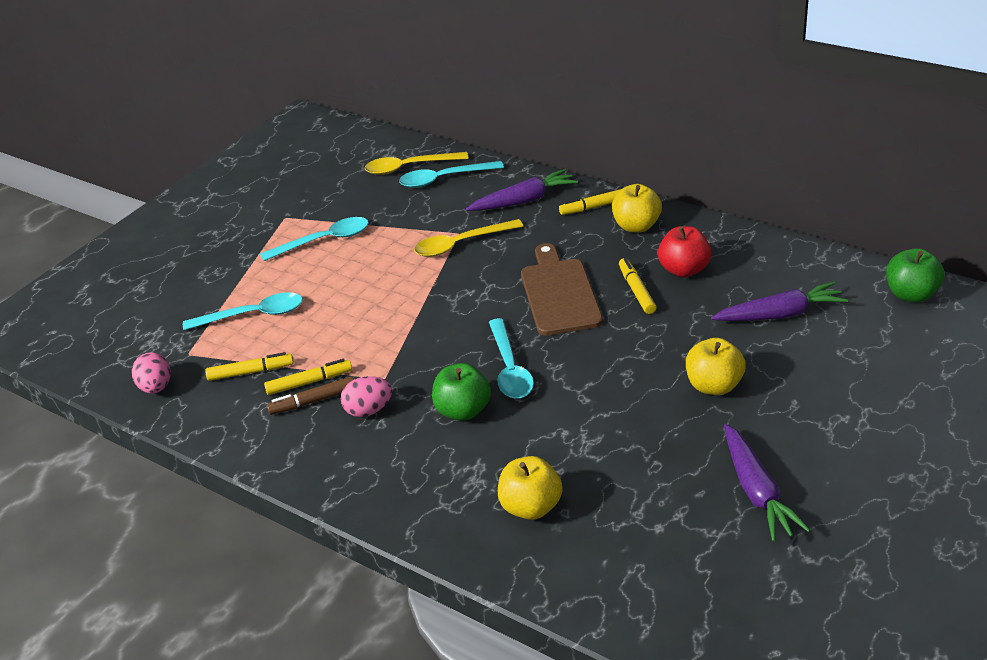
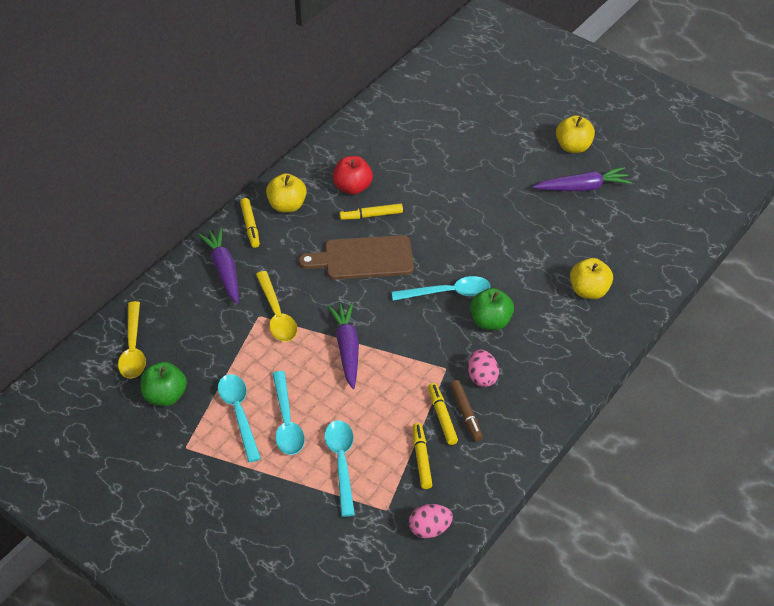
camera: 90 degrees left, 10 degrees up
turquoise spoon [399,161,504,188] -> turquoise spoon moved to [272,371,305,455]
yellow apple [686,338,746,395] -> yellow apple moved to [556,115,595,153]
purple carrot [711,282,848,321] -> purple carrot moved to [327,302,359,389]
green apple [886,248,944,302] -> green apple moved to [141,362,187,406]

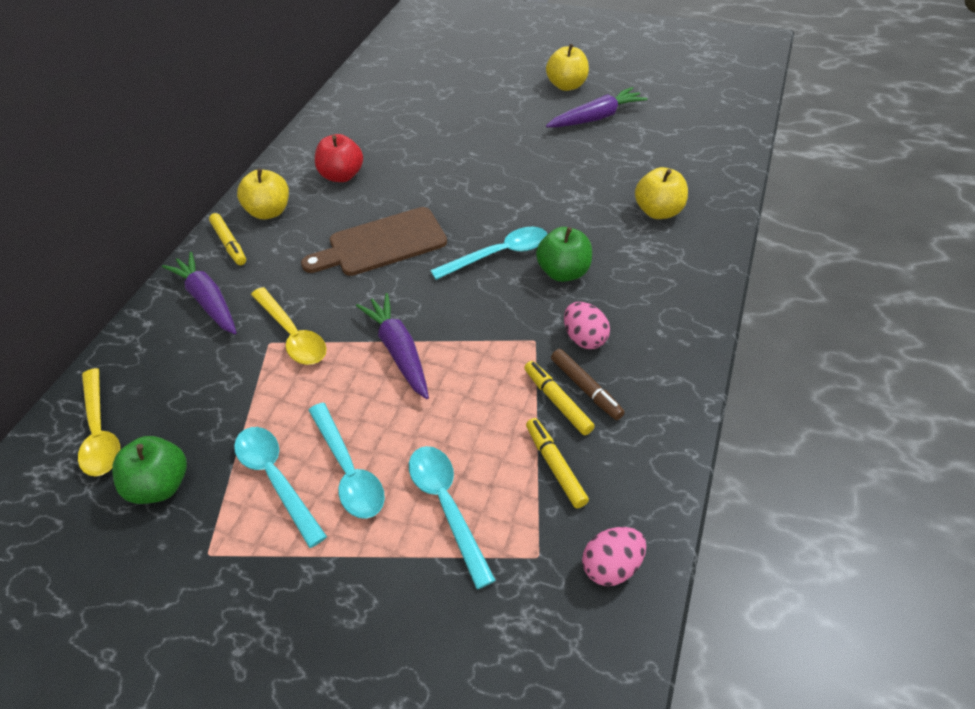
camera: 15 degrees left, 0 degrees up
yellow marker [340,203,403,220] -> none

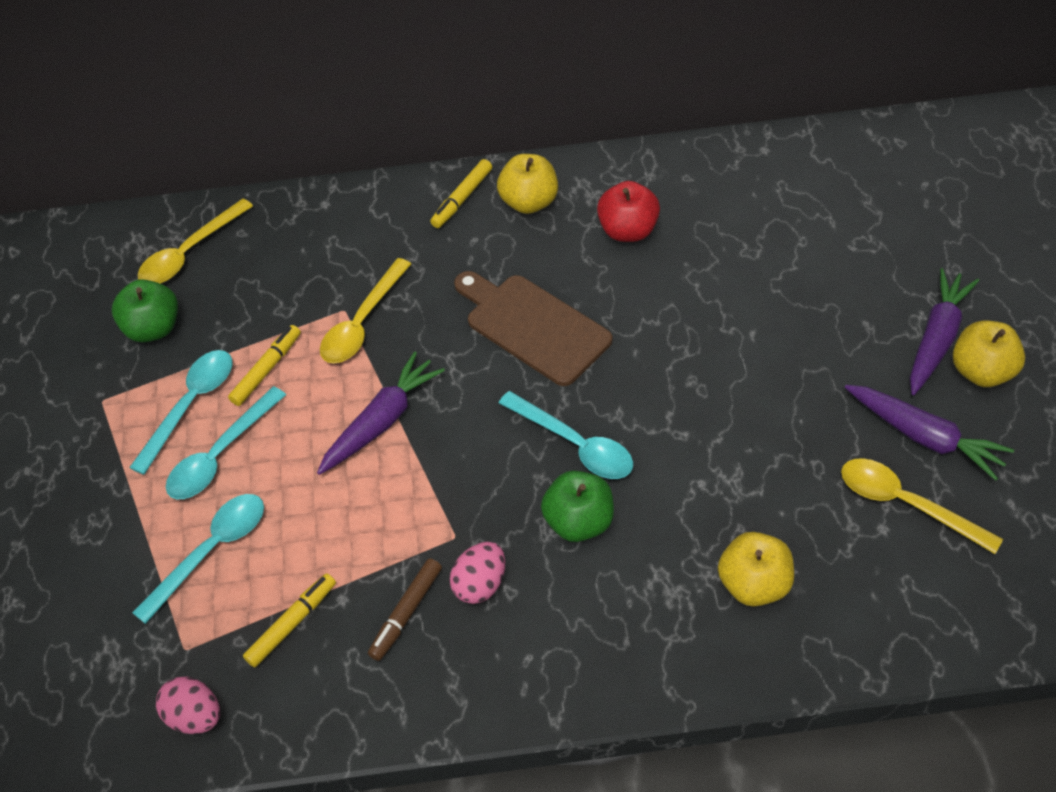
camera: 65 degrees right, 5 degrees up
purple carrot [162,252,237,334] -> purple carrot moved to [910,268,979,395]
yellow marker [524,361,595,435] -> yellow marker moved to [228,325,301,406]
none -> yellow spoon [841,458,1003,554]

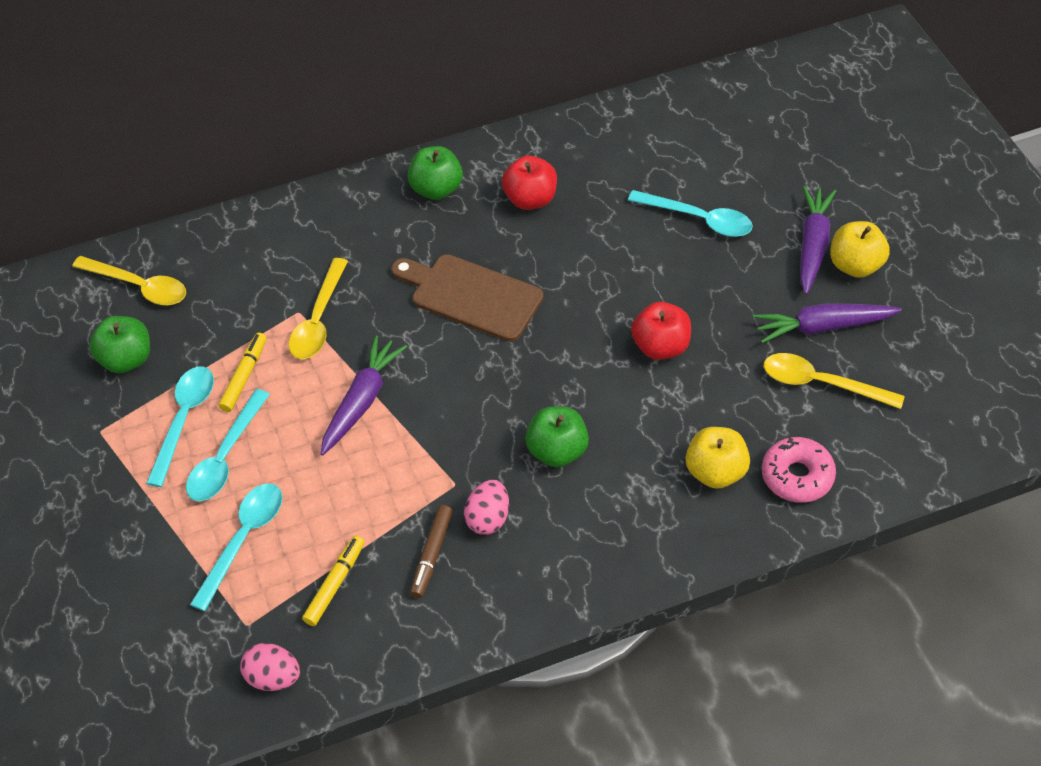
camera: 15 degrees left, 0 degrees up
yellow spoon [138,198,253,284] -> yellow spoon turned 90 degrees counterclockwise [72,256,186,305]
yellow marker [430,159,492,228] -> none
yellow apple [497,154,558,214] -> green apple [408,146,463,200]
turquoise spoon [499,391,633,479] -> turquoise spoon moved to [628,190,753,237]
purple carrot [845,385,1014,481] -> purple carrot turned 150 degrees clockwise [753,303,902,343]
none -> red apple [631,302,691,360]
none -> pink donut [762,437,836,503]

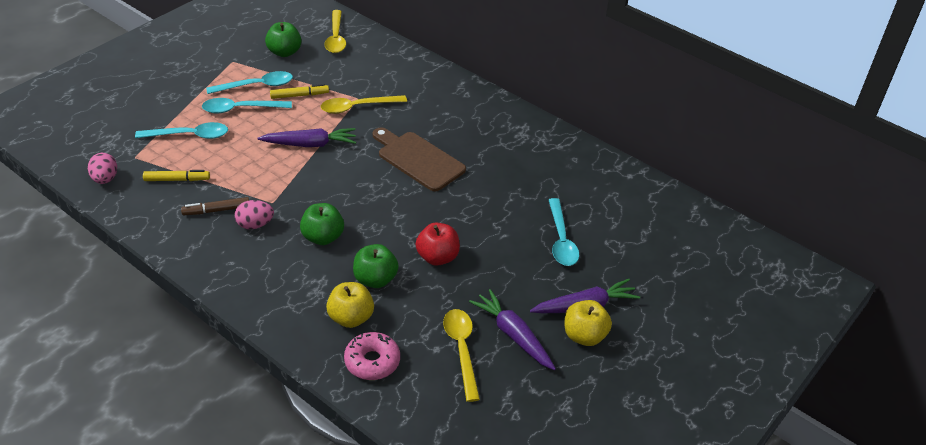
camera: 55 degrees right, 10 degrees down
brown cutting board [391,254,544,342] -> brown cutting board turned 45 degrees counterclockwise [373,127,466,191]
green apple [408,146,463,200] -> green apple moved to [353,244,399,288]
red apple [502,156,557,210] -> none

